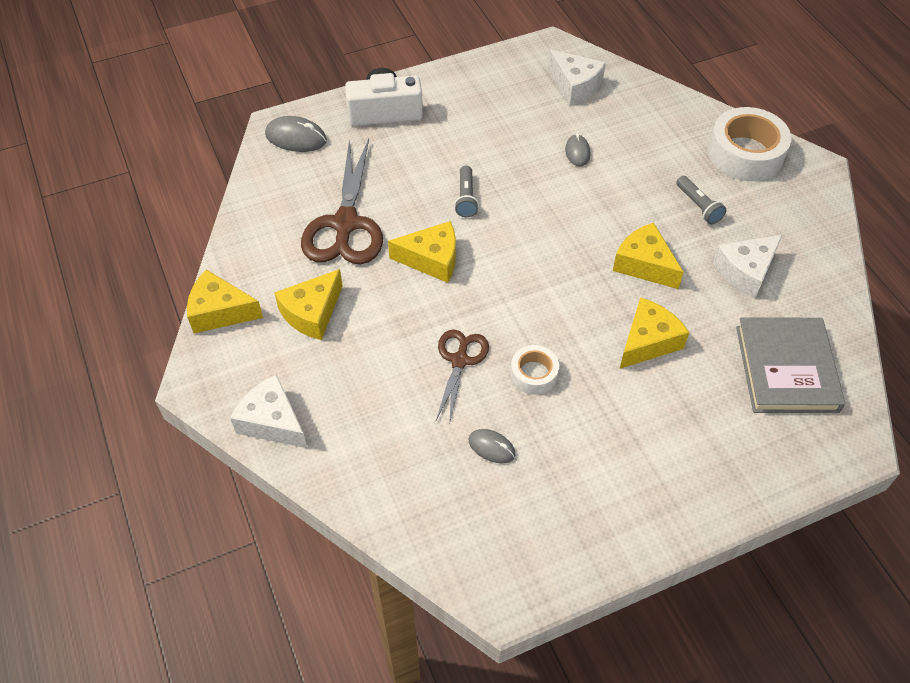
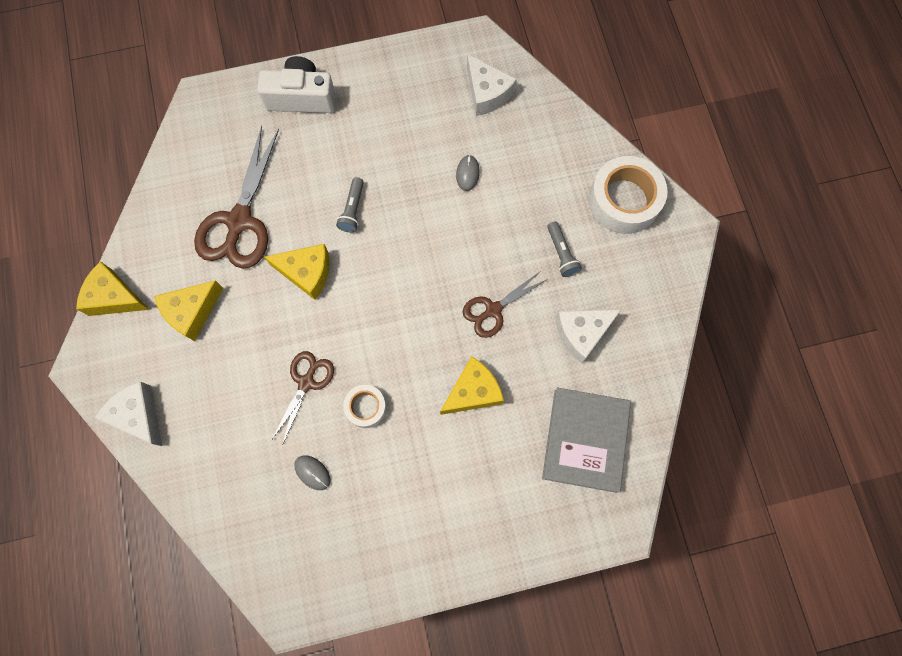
camera: 10 degrees right, 20 degrees up
grey mouse [265,116,327,152] -> none
yellow cheese [613,223,684,289] -> brown scissors [463,272,548,338]

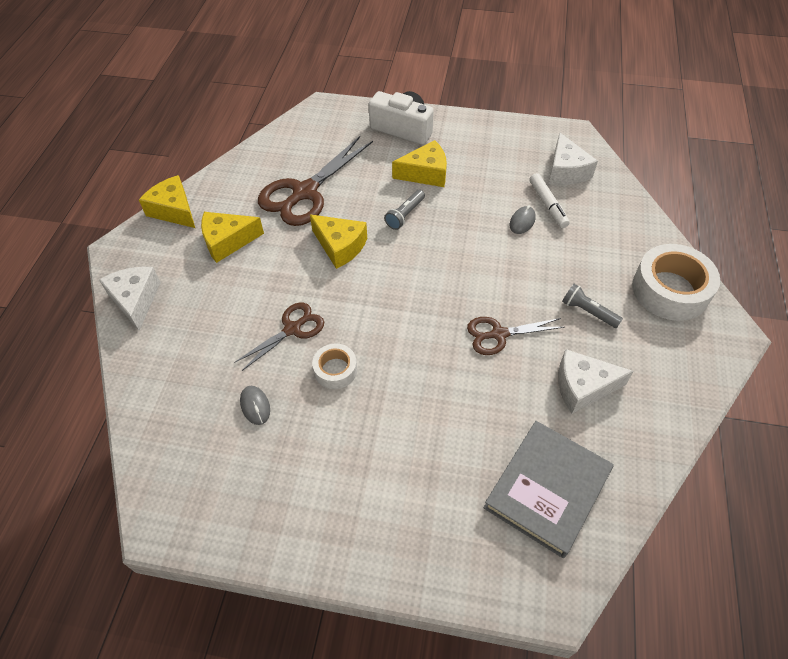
camera: 25 degrees right, 20 degrees down
yellow cheese [440,356,504,415] -> yellow cheese moved to [392,140,447,187]
grey flashlight [547,221,582,277] -> grey flashlight turned 120 degrees clockwise [562,284,623,328]
none -> white marker [530,173,570,228]

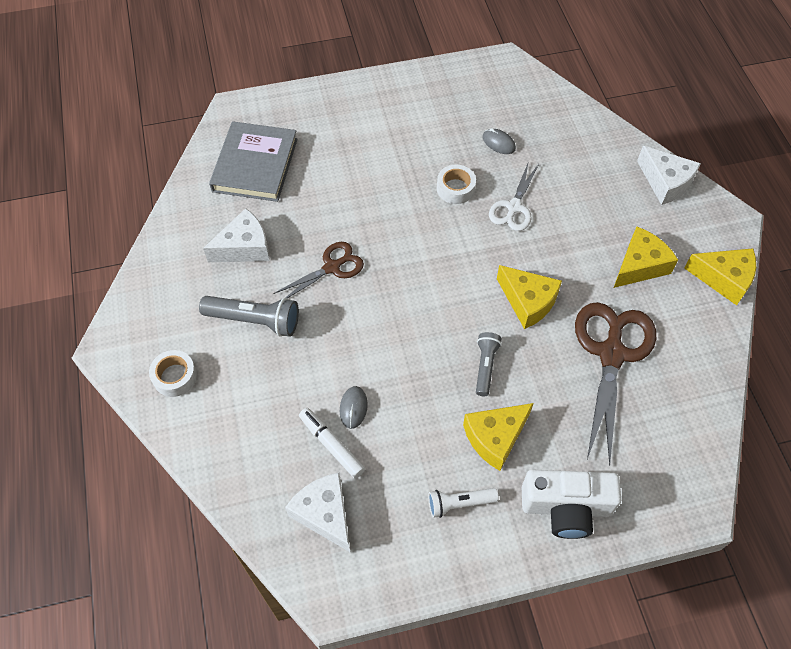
camera: 155 degrees right, 5 degrees up
brown scissors [234,302,324,371] -> white scissors [489,161,539,231]
yellow cheese [310,215,367,269] -> yellow cheese turned 150 degrees counterclockwise [497,265,562,329]
grey flashlight [562,284,623,328] -> grey flashlight [199,296,299,337], size x1.58
white tape [632,244,720,321] -> white tape [149,350,197,397], size x0.54
none -> white flashlight [428,488,499,518]

